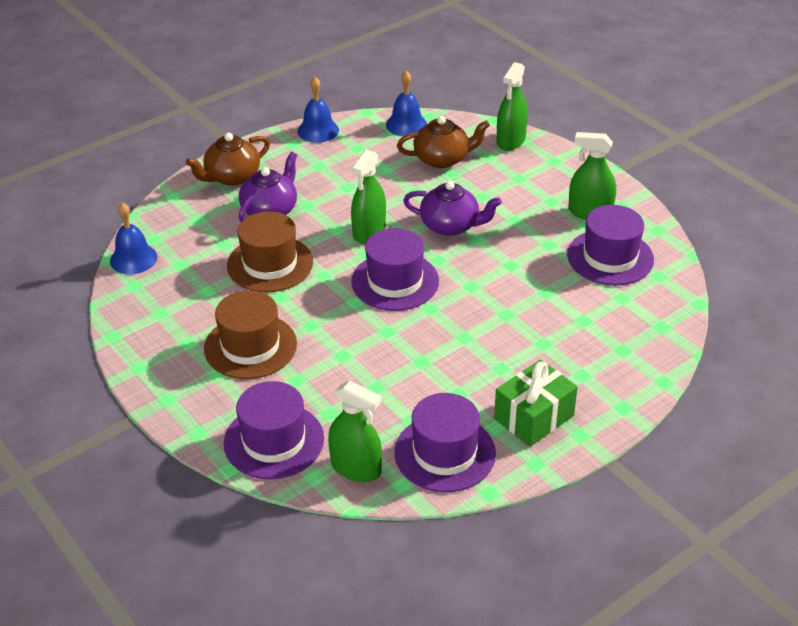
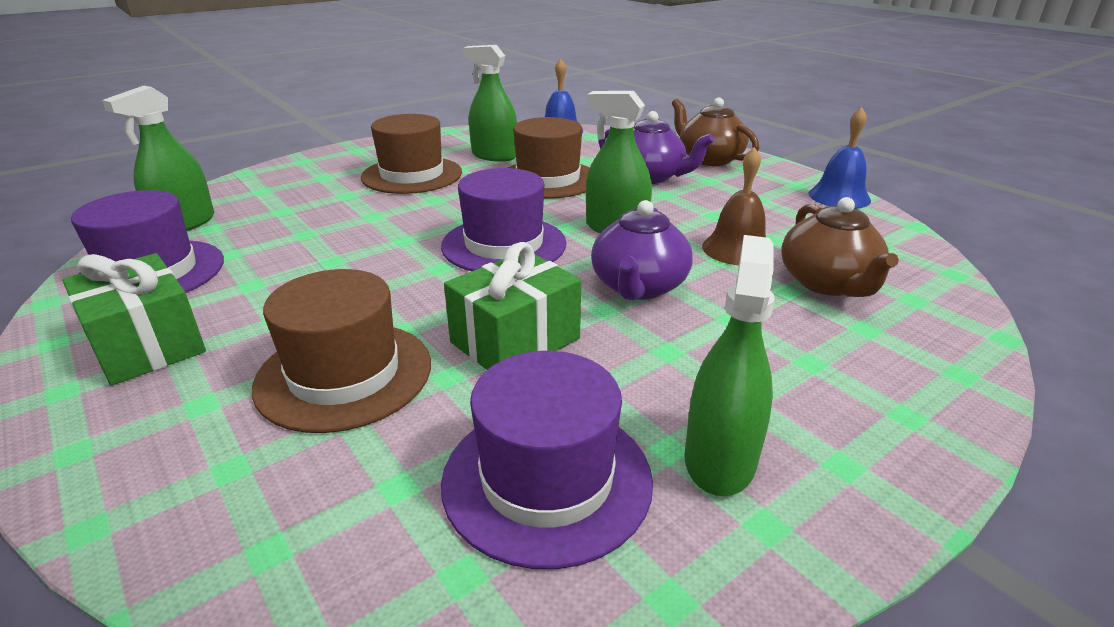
camera: 90 degrees right, 10 degrees down
purple hat [224,381,324,479] -> none
blue bell [386,71,427,136] -> none
green spray bottle [496,62,528,151] -> green spray bottle moved to [463,45,517,162]
none -> brown hat [252,269,431,433]
none -> green gift [444,242,581,370]
none -> brown bell [702,147,766,265]

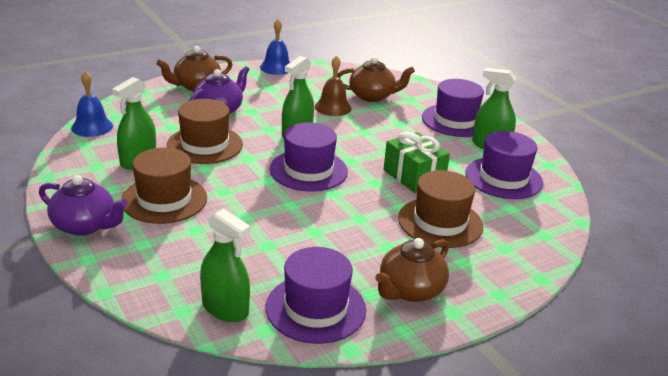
camera: 85 degrees left, 0 degrees up
green gift [62,253,206,386] -> brown teapot [375,238,449,302]
purple teapot [591,200,693,300] -> purple teapot moved to [39,175,128,236]
none -> purple hat [422,79,484,137]

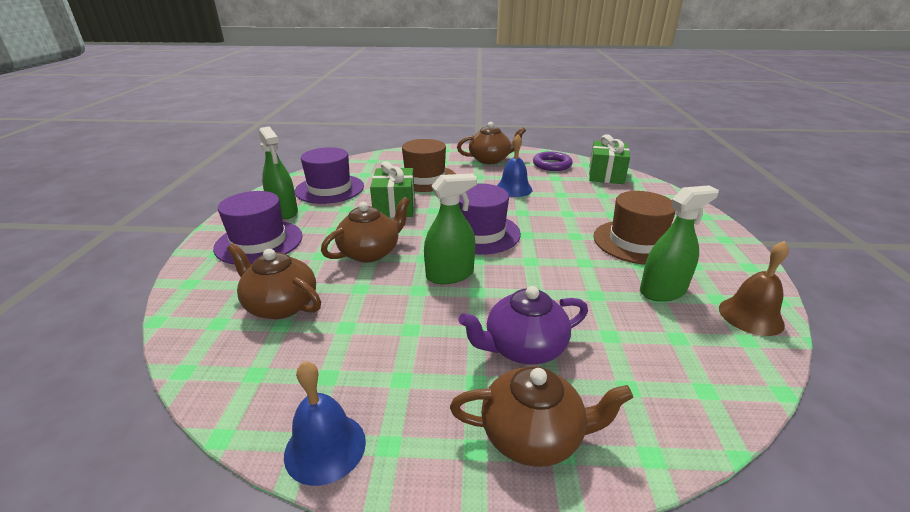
camera: 145 degrees left, 0 degrees up
purple teapot [39,175,128,236] -> none
blue bell [71,71,113,137] -> blue bell moved to [497,134,533,197]
brown hat [167,99,243,164] -> none
green spray bottle [200,208,250,322] -> green gift [589,134,630,184]
purple hat [266,247,366,344] -> purple ring [533,151,573,171]
brown bell [315,56,352,116] -> brown bell moved to [719,241,789,336]
none -> brown teapot [321,197,410,263]

